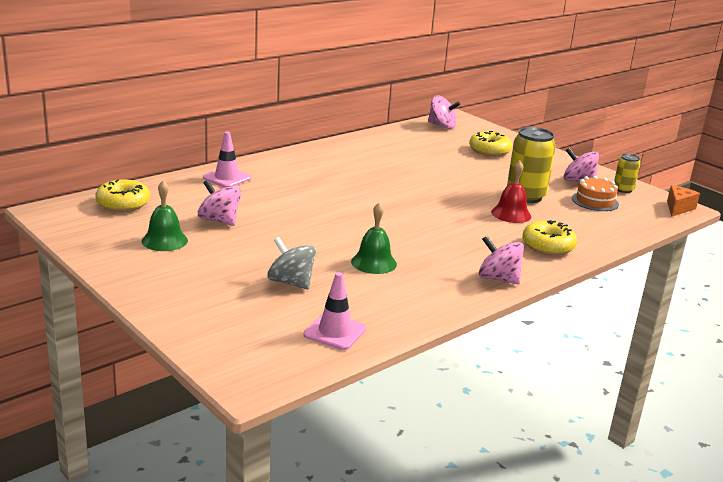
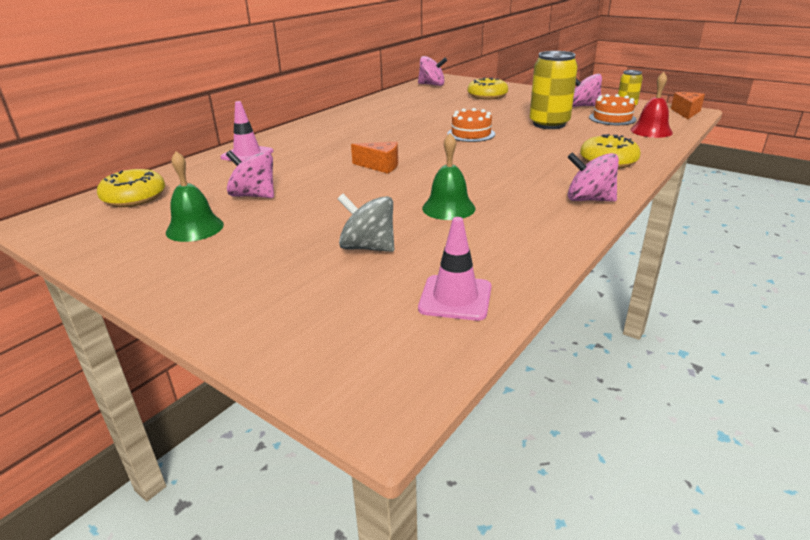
camera: 10 degrees left, 5 degrees up
red bell [491,161,531,223] -> red bell moved to [630,72,673,138]
none -> orange cheese [351,142,398,174]
none -> orange cake [447,108,495,142]

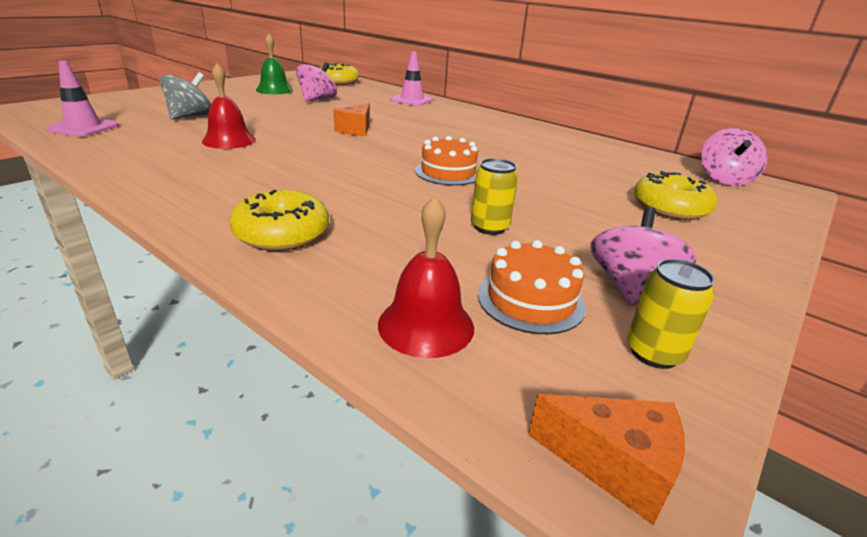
camera: 90 degrees right, 0 degrees up
green bell [422,133,476,220] -> red bell [202,63,256,149]
yellow can [530,51,578,129] -> yellow can [471,158,518,235], size x0.54
pink spinning top [567,152,619,202] -> none

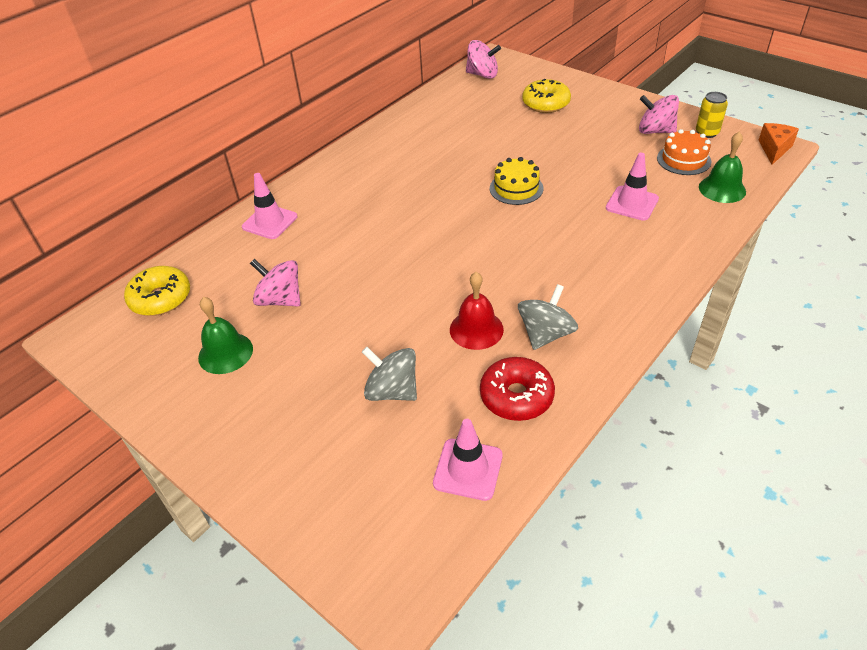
camera: 85 degrees left, 15 degrees up
yellow donut [229,190,329,251] -> none
orange cheese [333,103,370,136] -> none
red bell [378,196,474,358] -> green bell [699,131,746,203]
orange cake [415,136,478,185] -> yellow cake [490,157,543,205]
yellow can [471,158,518,235] -> none
none -> red donut [480,357,555,421]
none -> grey spinning top [518,284,578,350]
none -> pink traffic cone [606,153,659,221]

